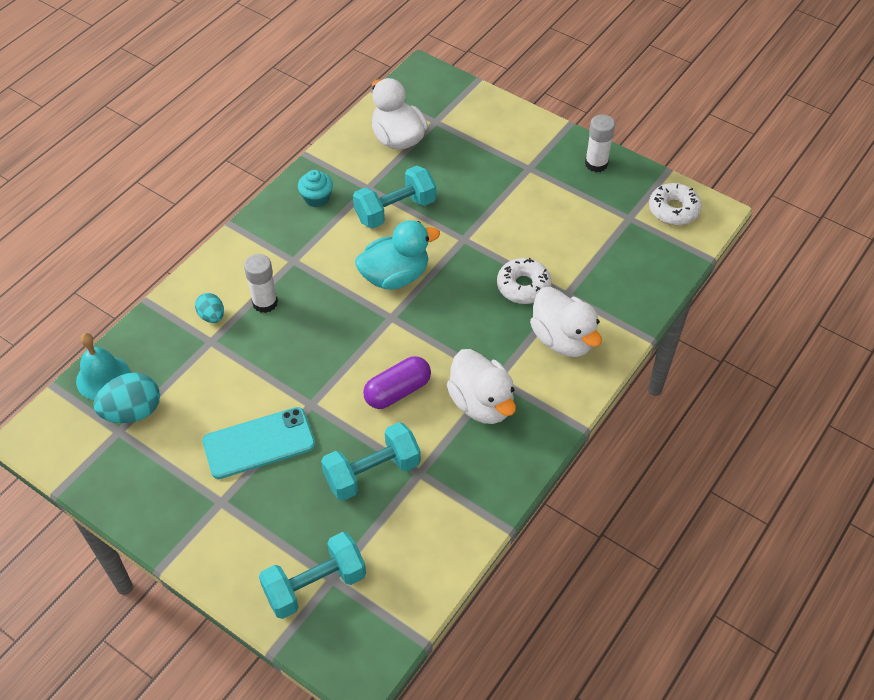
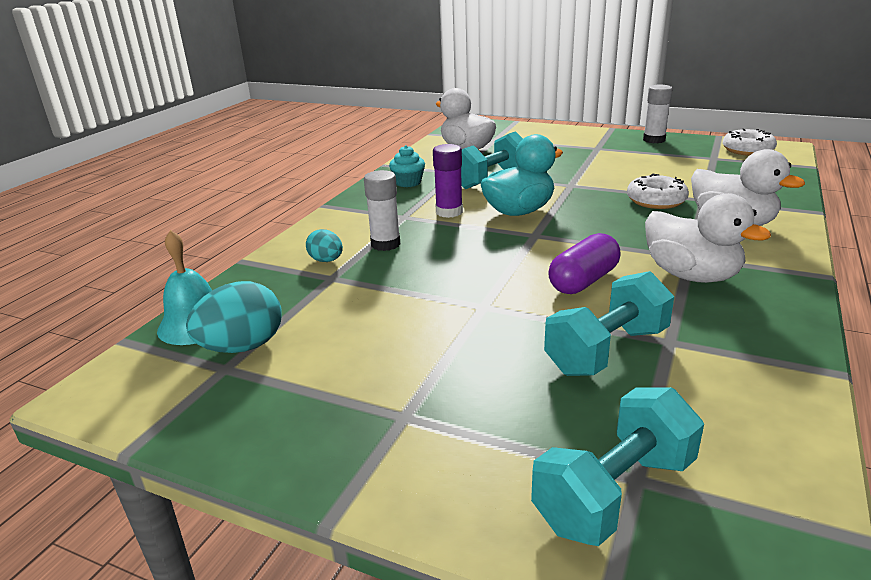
camera: 10 degrees left, 25 degrees down
turquoise phone [202,407,315,479] -> none
none -> purple glue stick [433,144,463,218]

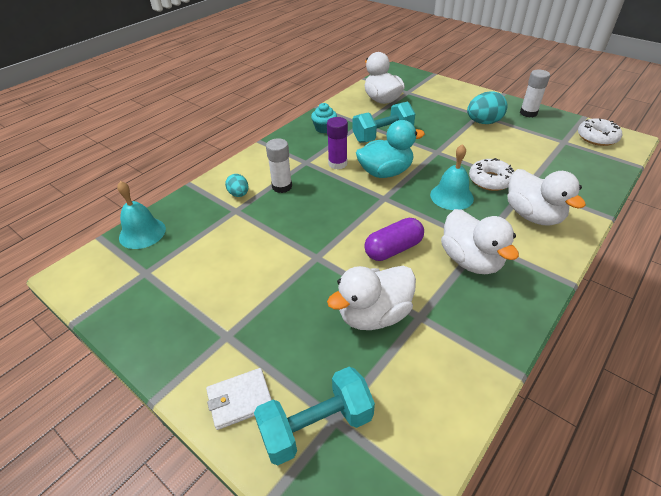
camera: 15 degrees right, 15 degrees up
turquoise egg [186,281,282,353] -> turquoise egg moved to [467,91,508,124]
turquoise dumbbell [544,271,674,376] -> white duck [327,266,416,330]
none -> white wallet [206,368,272,430]
none -> turquoise bell [430,144,474,210]

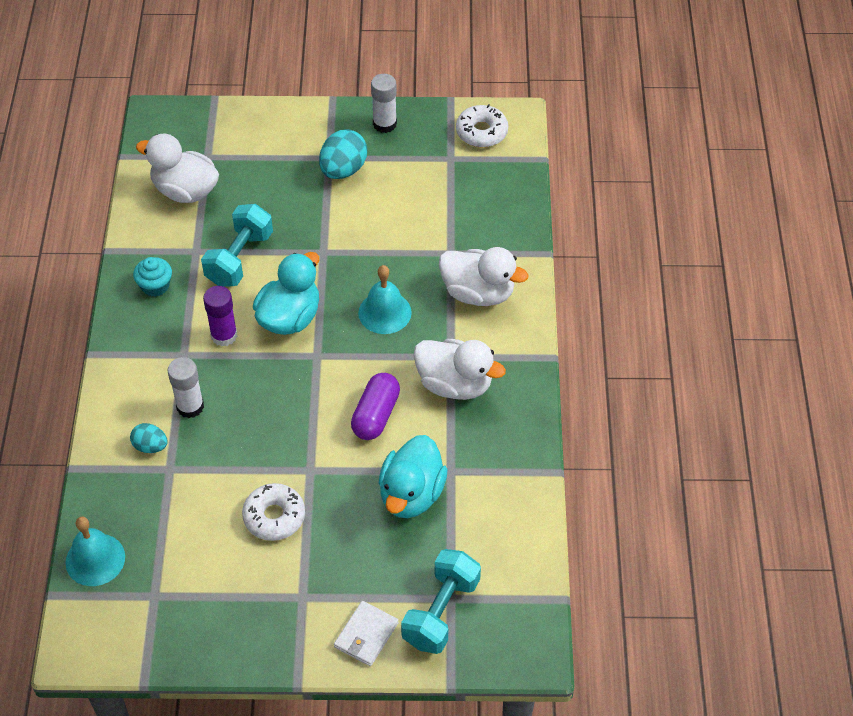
camera: 40 degrees left, 10 degrees up
white duck [327,266,416,330] -> turquoise duck [379,435,448,518]
white donut [469,158,515,191] -> white donut moved to [242,483,305,541]

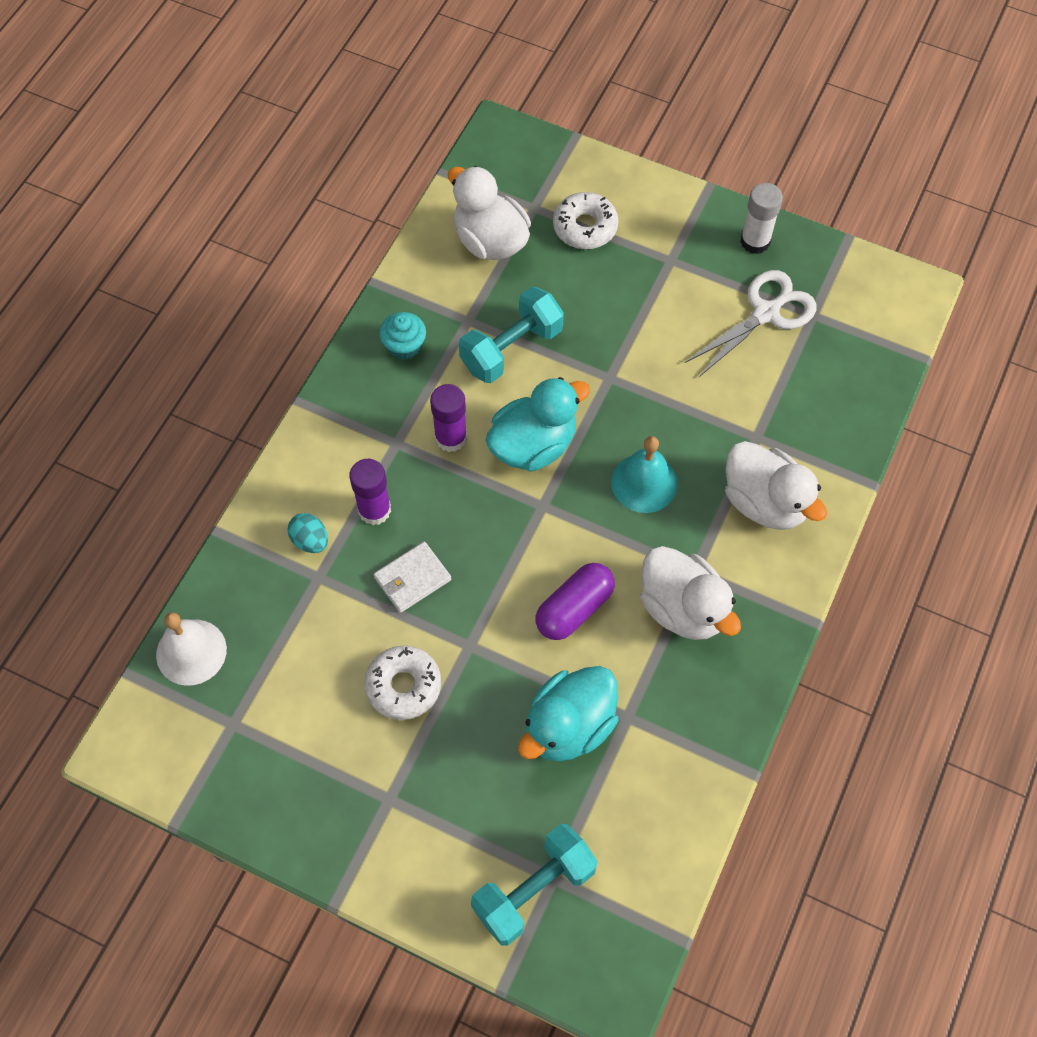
camera: 25 degrees right, 10 degrees up
turquoise bell [65,517,125,586] -> white bell [156,612,227,686]
white glue stick [167,357,204,418] -> purple glue stick [349,459,391,525]
turquoise egg [319,129,367,179] -> none
white wallet [334,601,399,666] -> white wallet moved to [373,542,451,613]
white donut [456,104,508,147] -> white donut moved to [553,192,619,249]
none -> white scissors [685,270,816,377]

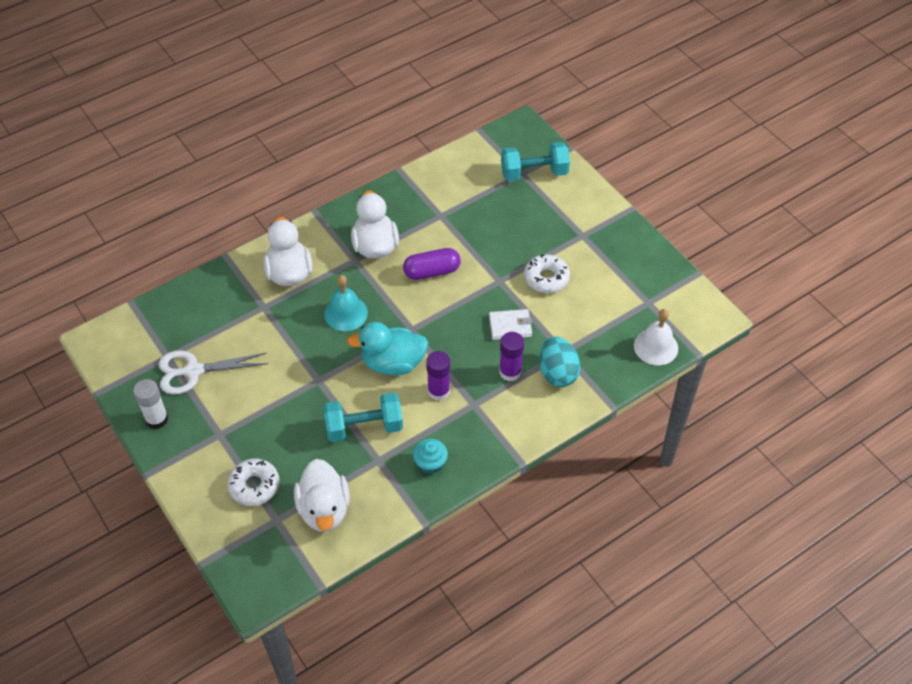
camera: 150 degrees left, 10 degrees down
turquoise egg [287,513,328,553] -> turquoise egg [539,337,581,387], size x1.71
turquoise duck [518,666,618,762] -> none

